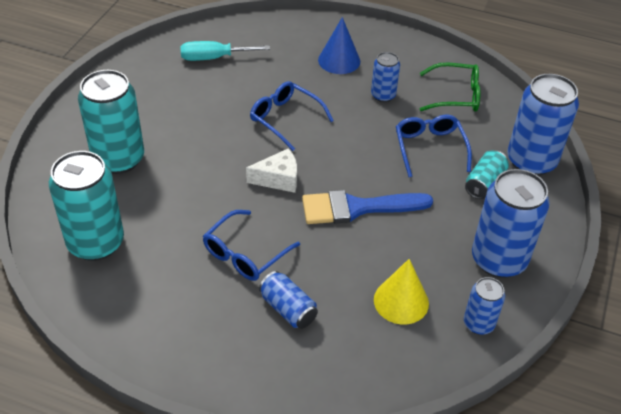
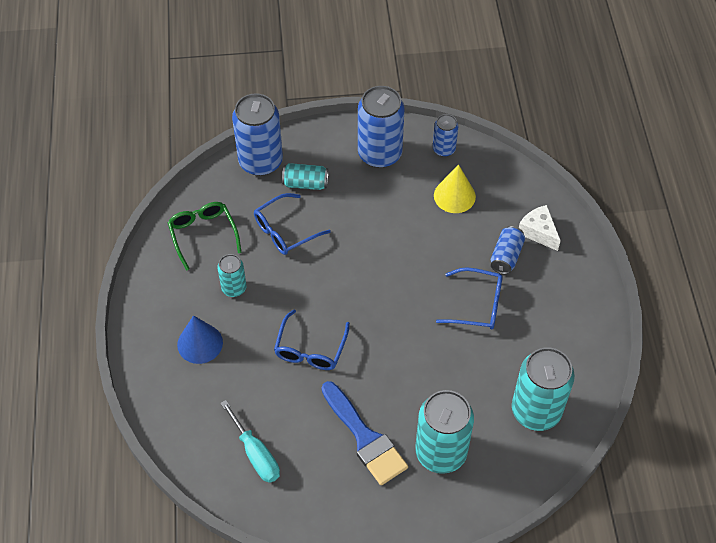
camera: 115 degrees left, 10 degrees up
white cheese [246,148,297,193] -> white cheese moved to [519,205,561,251]
blue brush [302,190,433,224] -> blue brush moved to [321,381,408,485]
blue can [371,52,400,102] -> turquoise can [217,254,246,297]

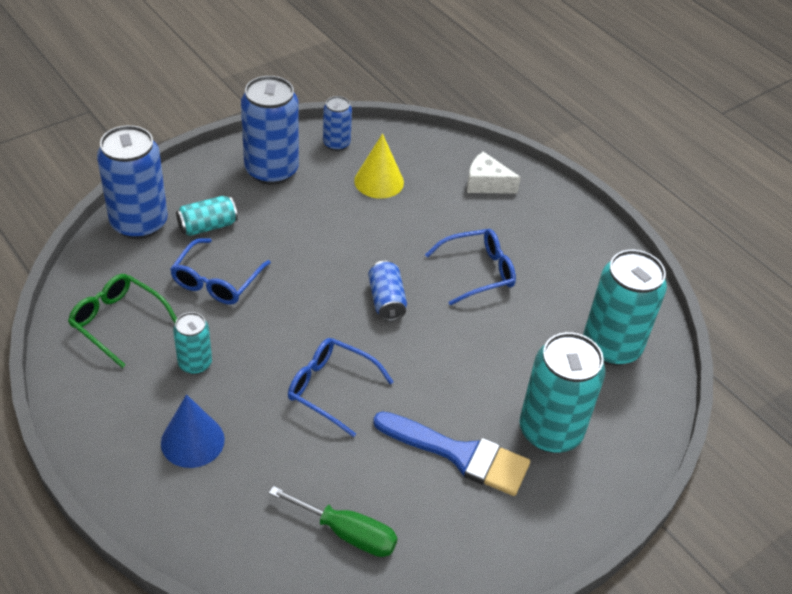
camera: 35 degrees left, 10 degrees down
turquoise screwdriver [220,400,280,483] -> green screwdriver [269,486,398,557]
blue glasses [274,309,350,370] -> blue glasses turned 135 degrees clockwise [288,338,393,437]
blue can [491,226,525,274] -> blue can moved to [368,261,407,321]

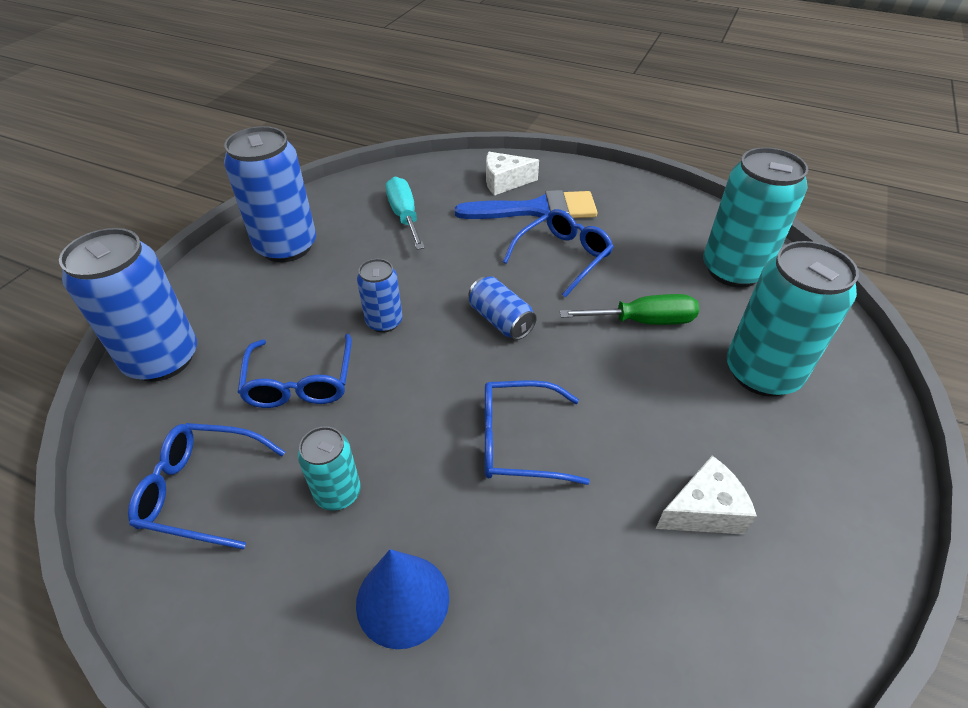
camera: 25 degrees left, 0 degrees up
green glasses [68,274,177,368] -> blue glasses [128,423,285,549]
turquoise can [176,196,238,236] -> none
green screwdriver [269,486,398,557] -> green screwdriver moved to [560,294,699,325]
blue can [323,96,352,151] -> blue can moved to [357,259,403,333]
yellow cone [354,134,404,199] -> turquoise screwdriver [386,176,425,250]
blue brush [373,411,530,496] -> blue brush moved to [455,190,598,219]
none -> white cheese [656,456,757,534]

